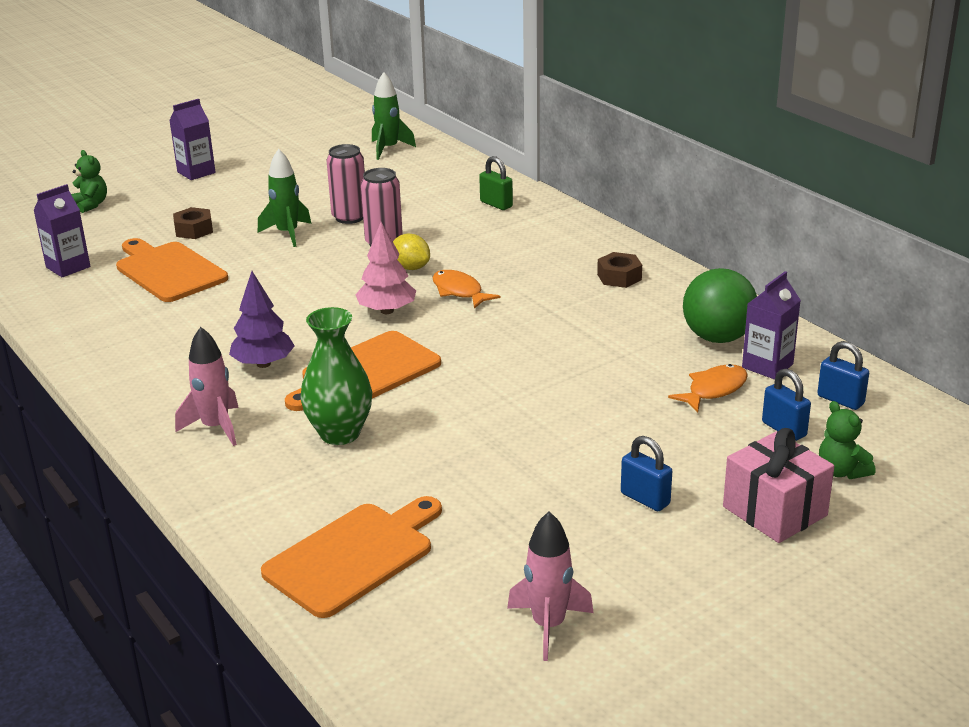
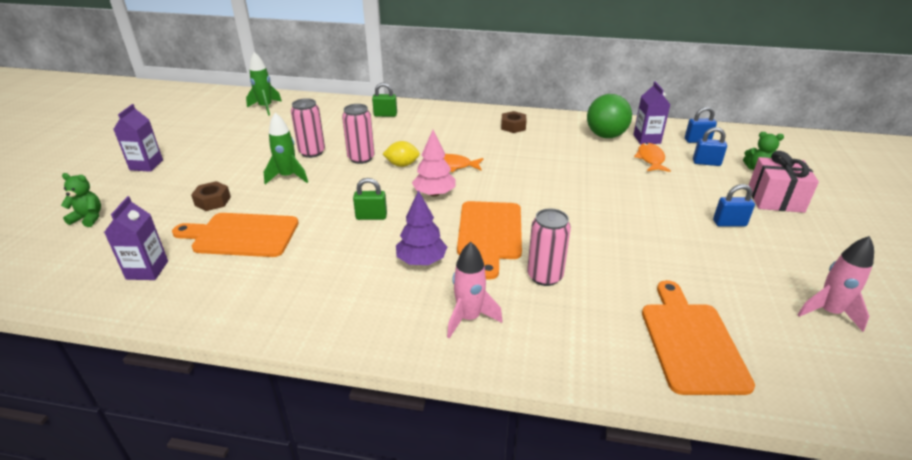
camera: 45 degrees left, 5 degrees up
green vase [300,307,372,445] -> pink can [527,208,571,286]
none -> green padlock [353,178,387,220]

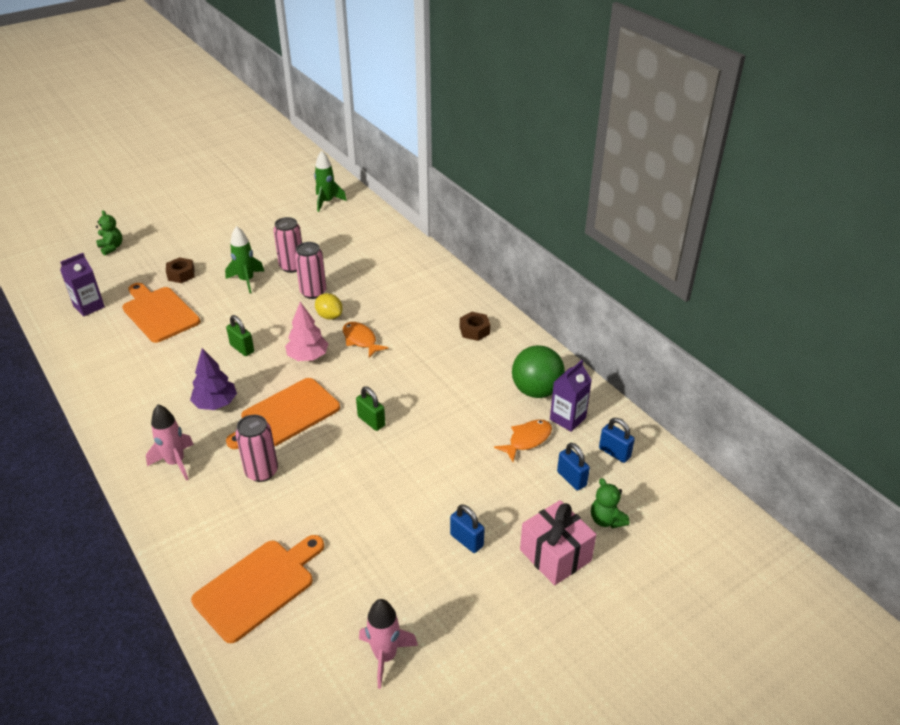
camera: 45 degrees right, 5 degrees up
purple carton [114,104,163,172] -> none
green padlock [372,83,397,117] -> green padlock moved to [356,386,385,431]

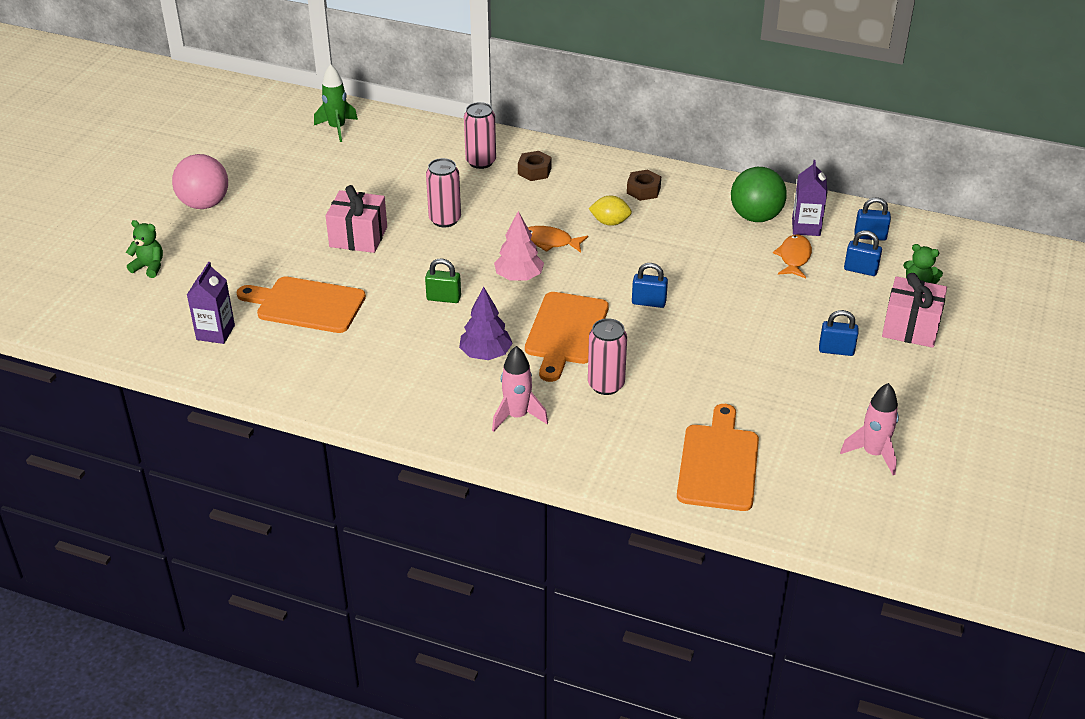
camera: 35 degrees left, 0 degrees up
brown nut [166,257,195,283] -> brown nut moved to [518,151,552,181]
green rocket [225,226,265,293] -> pink gift [326,185,387,253]
pink can [273,217,302,273] -> pink can moved to [464,102,496,169]
yellow lemon [315,293,343,320] -> yellow lemon moved to [588,195,632,226]
green padlock [356,386,385,431] -> blue padlock [632,263,668,308]
none -> pink ball [172,154,228,209]

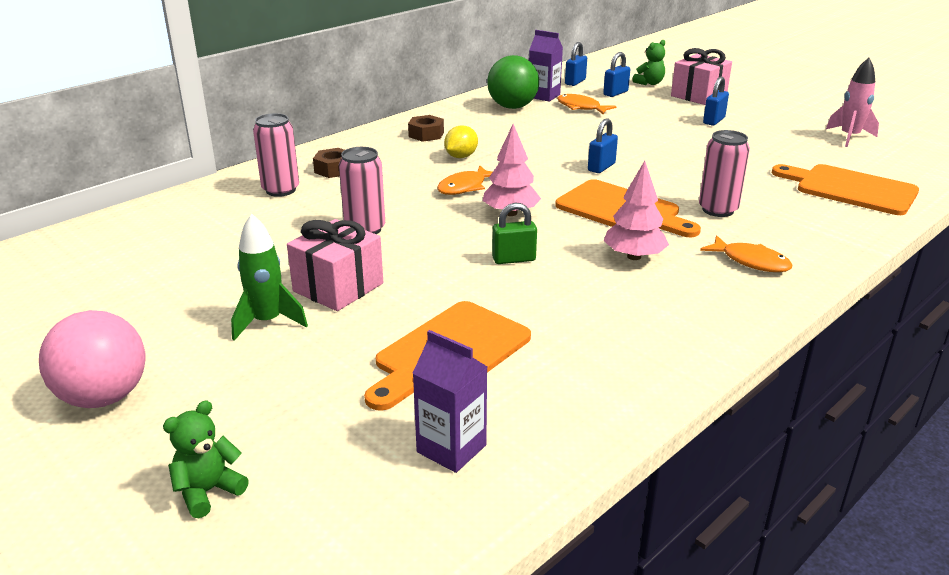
camera: 65 degrees left, 10 degrees down
green rocket [314,64,358,142] -> green rocket moved to [231,214,308,341]
green padlock [425,259,461,303] -> green padlock turned 45 degrees clockwise [492,203,537,264]
purple tree [459,287,513,360] -> pink tree [604,161,669,260]
pink rocket [492,346,548,432] -> orange fish [700,235,793,272]

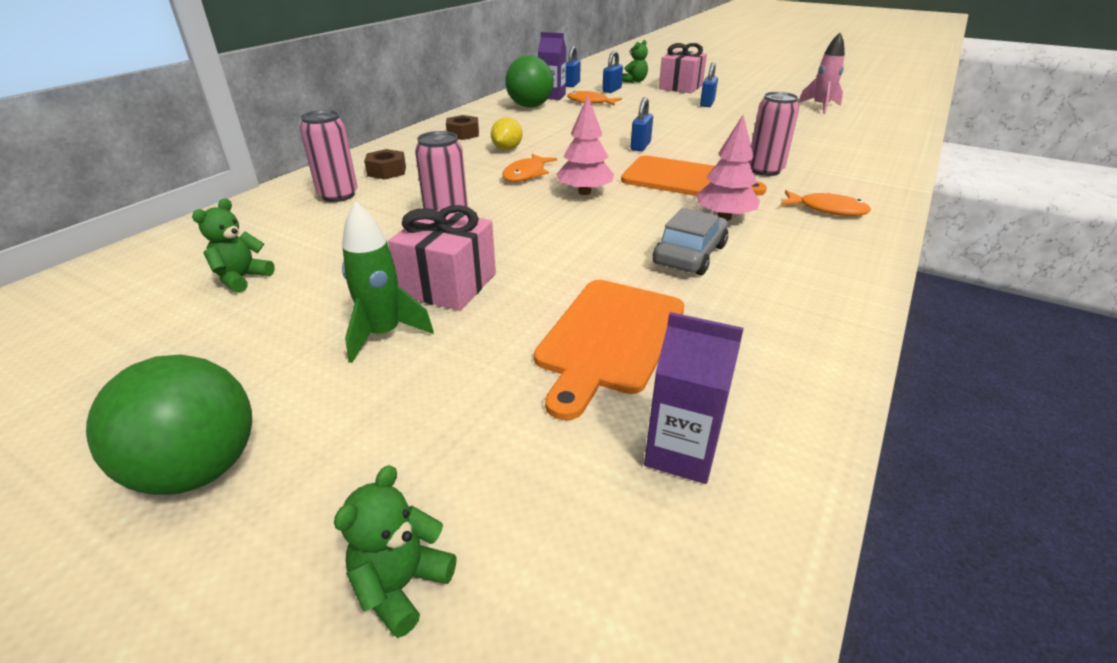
camera: 15 degrees left, 5 degrees up
pink ball [39,310,145,408] -> green ball [86,354,252,495]
green padlock [492,203,537,264] -> none
orange cutting board [772,164,919,215] -> none
none -> green teddy bear [192,198,275,293]
none -> grey car [653,208,728,275]

